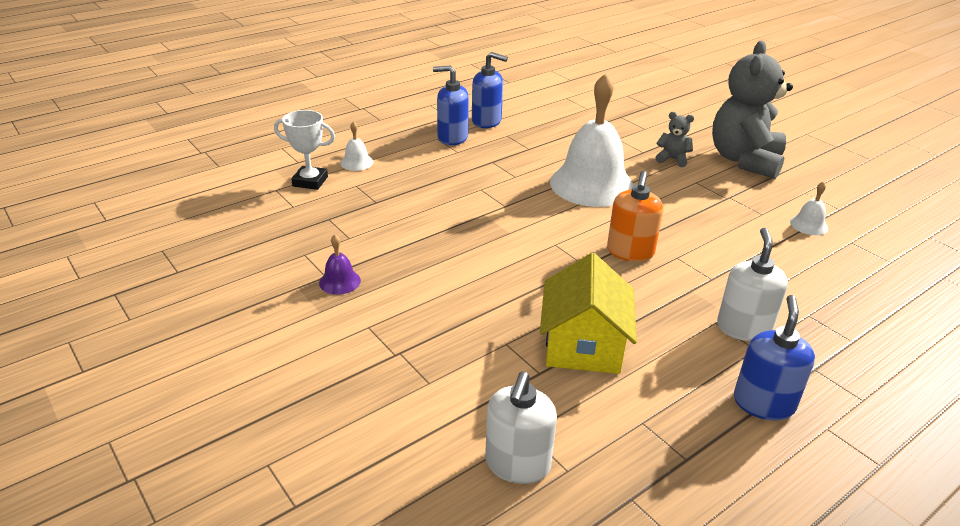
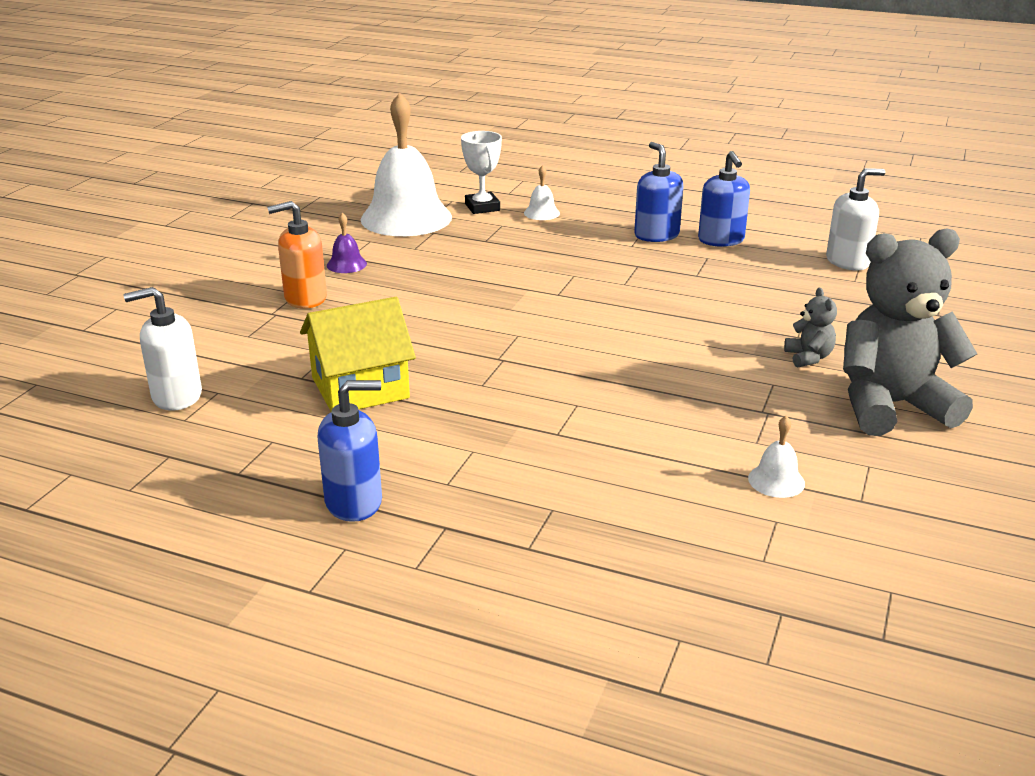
camera: 60 degrees right, 5 degrees down
white bell [550,73,634,207] -> white bell moved to [361,92,452,236]
orange soap dispenser [607,171,663,262] -> orange soap dispenser moved to [267,201,327,309]
white soap dispenser [717,228,788,341] -> white soap dispenser moved to [826,168,885,270]

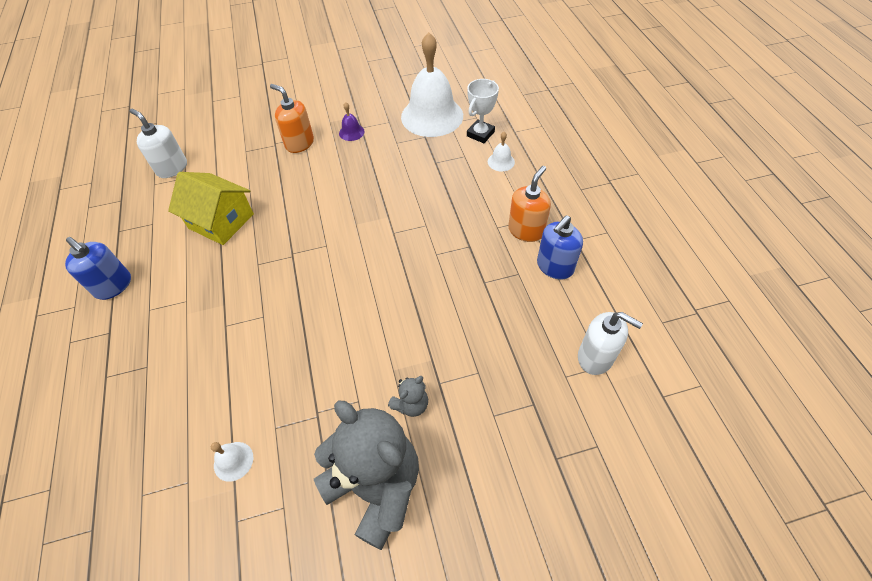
camera: 55 degrees right, 25 degrees up
blue soap dispenser [634,142,683,242] -> orange soap dispenser [508,166,551,242]

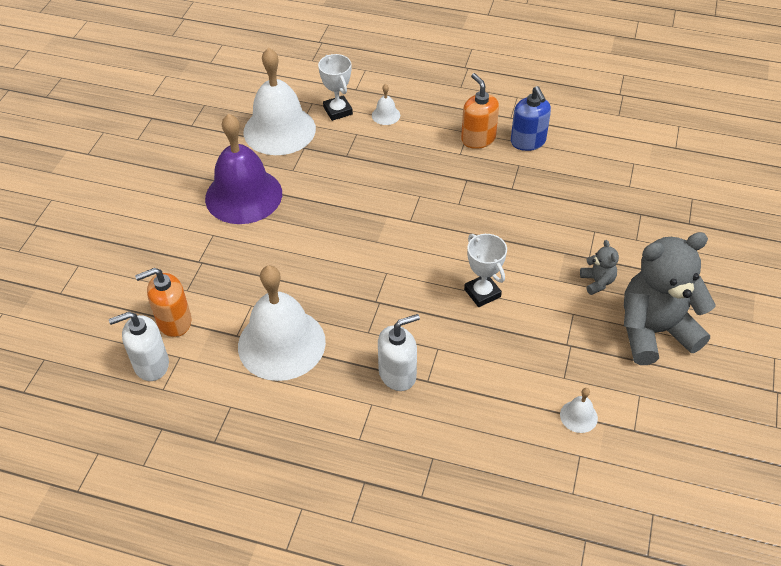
camera: 60 degrees left, 5 degrees down
blue soap dispenser [65,237,131,300] -> none
yellow house [168,172,254,245] -> white bell [238,265,326,381]
orange soap dispenser [270,84,314,153] -> orange soap dispenser moved to [135,268,191,337]
purple bell [339,102,365,141] -> purple bell [205,113,282,224], size x2.49
white soap dispenser [578,312,643,375] -> white soap dispenser moved to [378,314,420,391]
none -> white trophy [464,234,507,307]

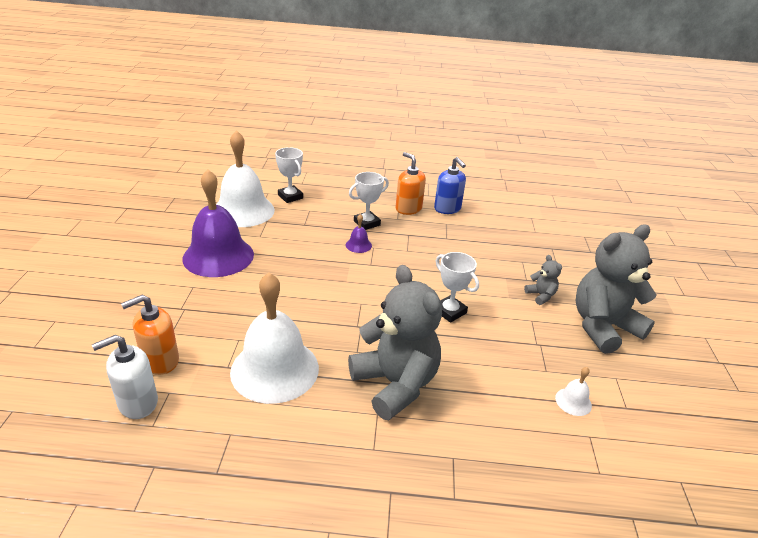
camera: 15 degrees left, 15 degrees down
white bell [372,84,400,125] -> none
white soap dispenser [378,314,420,391] -> grey teddy bear [348,265,442,420]
none -> purple bell [346,214,372,253]
none -> white trophy [349,172,389,230]

